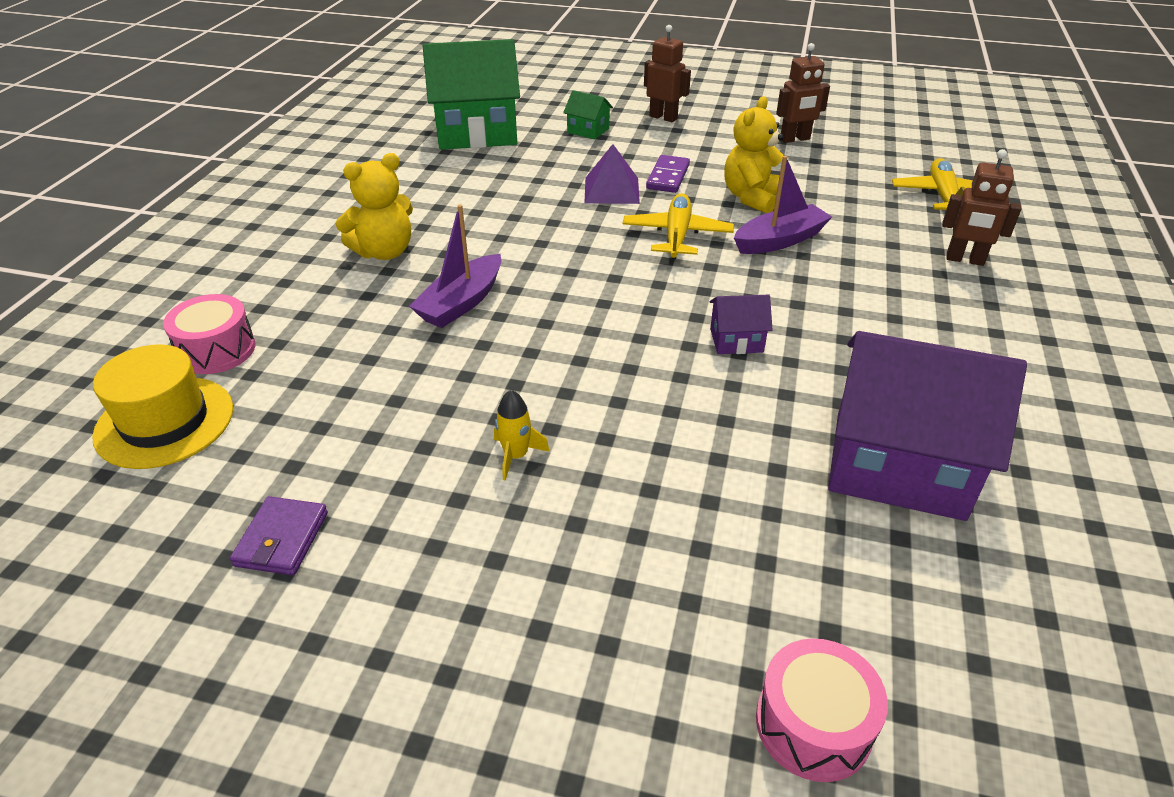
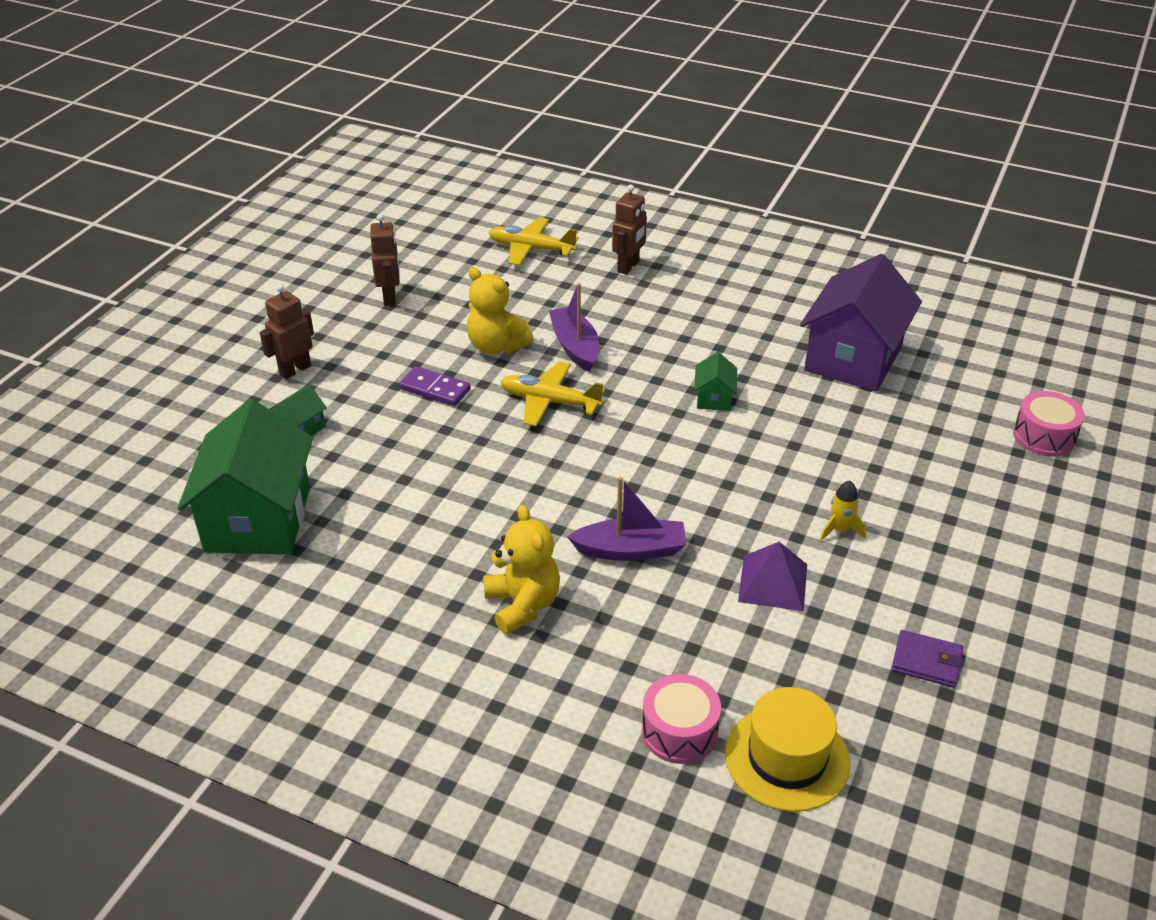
camera: 80 degrees left, 0 degrees up
purple boat [409,204,501,328] -> purple boat turned 45 degrees counterclockwise [567,477,687,561]
purple pyramid [585,144,640,204] -> purple pyramid moved to [738,542,807,611]
purple house [710,295,773,354] -> green house [694,352,737,411]

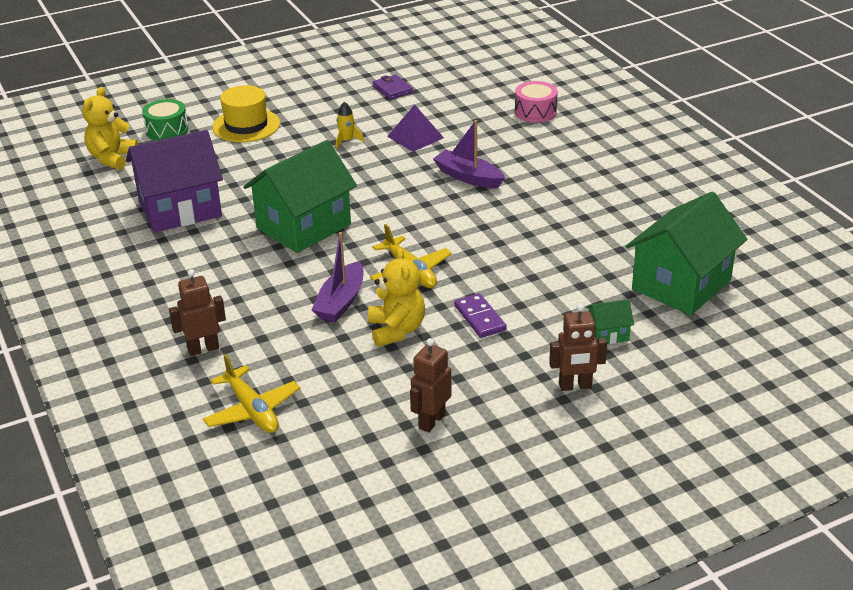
camera: 140 degrees left, 5 degrees down
yellow teddy bear [484,505,560,635] -> yellow teddy bear moved to [82,87,138,170]
green house [694,352,737,411] -> green house [243,140,357,253], size x2.35
yellow hat [725,687,851,812] -> yellow hat moved to [212,85,280,142]
pink drum [1013,391,1085,457] -> green drum [142,99,189,141]

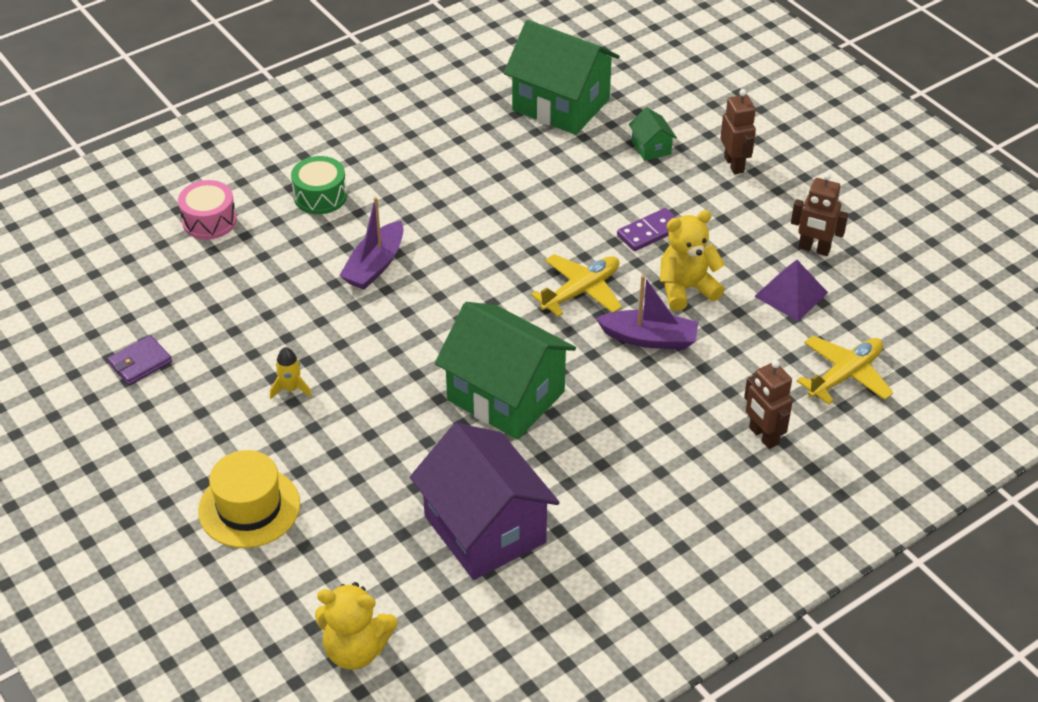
camera: 100 degrees left, 10 degrees up
green drum [142,99,189,141] -> green drum moved to [291,156,347,214]
purple pyramid [387,105,444,152] -> purple pyramid moved to [754,260,828,321]

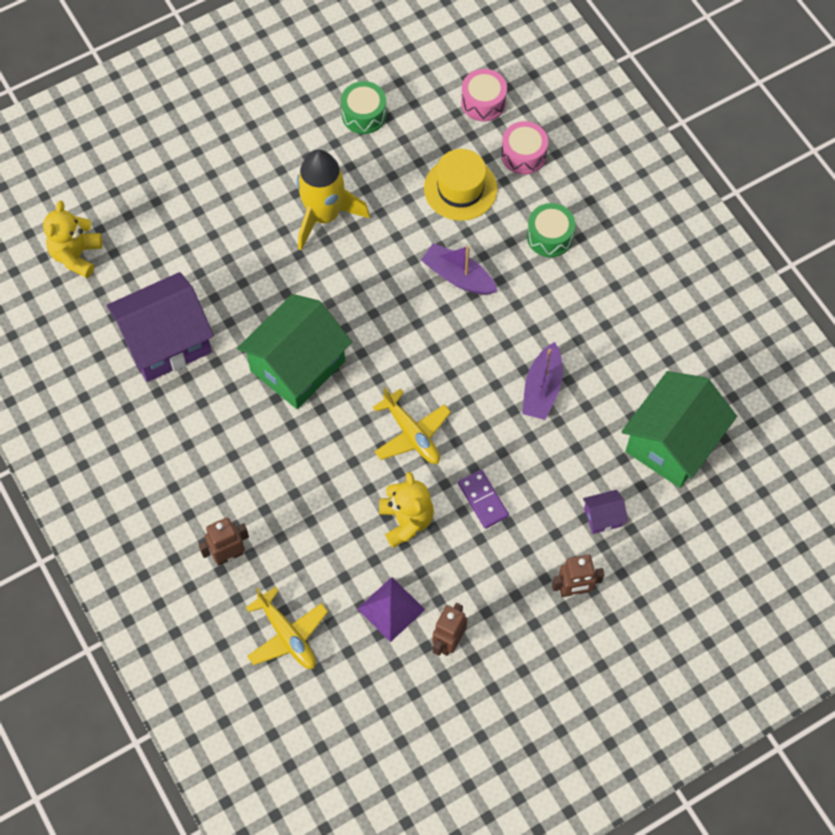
camera: 95 degrees right, 20 degrees up
purple wallet [107,335,172,385] -> green drum [341,81,387,134]
yellow hat [198,450,300,548] -> yellow hat moved to [424,149,498,221]
yellow rocket [270,347,312,399] -> yellow rocket [297,150,370,250], size x2.47
purple boat [596,275,699,350] -> purple boat moved to [522,342,563,420]
green house [629,107,677,161] -> purple house [583,490,628,534]
none -> pink drum [461,69,507,121]

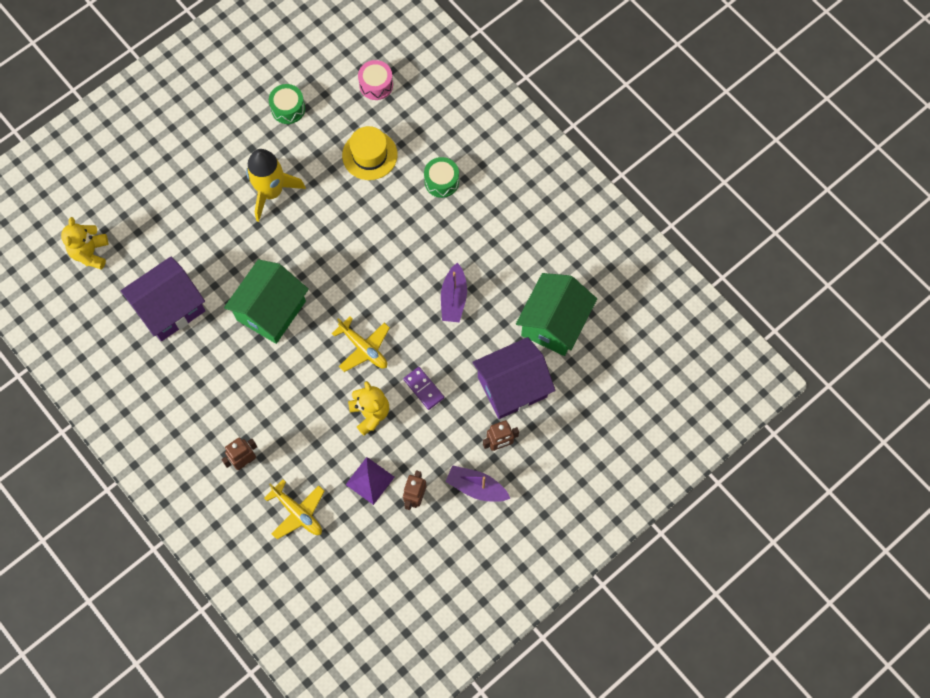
camera: 10 degrees left, 5 degrees up
purple boat [421,243,497,295] -> purple boat moved to [445,465,511,502]
pink drum [501,121,548,175] -> none
purple house [583,490,628,534] -> purple house [472,337,555,419], size x2.35

